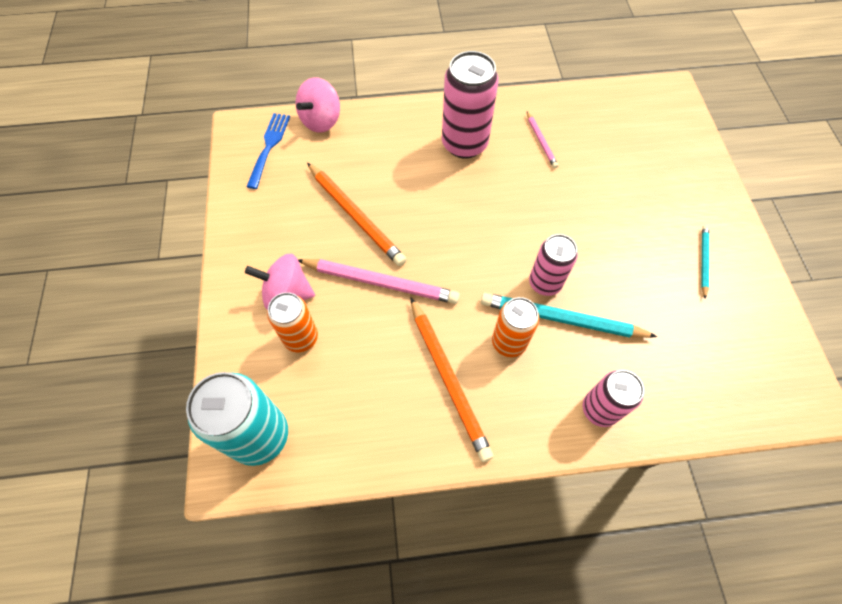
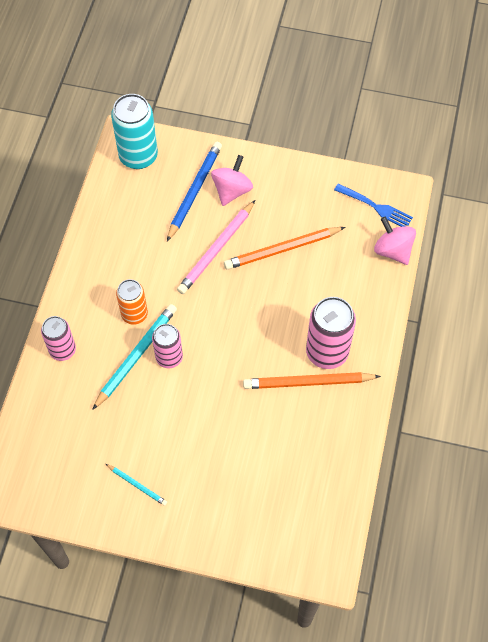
camera: 110 degrees right, 0 degrees up
orange can [267,292,318,352] -> blue pencil [167,142,222,241]
orange pencil [410,297,494,462] -> orange pencil moved to [243,372,381,389]
pink pencil [527,112,558,169] -> none

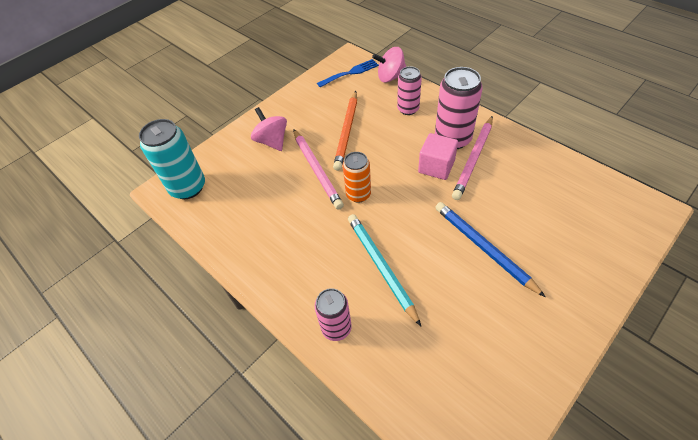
camera: 55 degrees left, 10 degrees down
turquoise pencil [106,464,167,506] -> none
orange can [116,279,148,325] -> orange can moved to [343,152,371,203]
pink can [152,324,183,368] -> pink can moved to [397,66,422,115]
blue pencil [167,142,222,241] -> blue pencil moved to [435,202,545,297]
orange pencil [243,372,381,389] -> pink pencil [452,116,493,200]
none -> pink cube [418,133,458,180]

